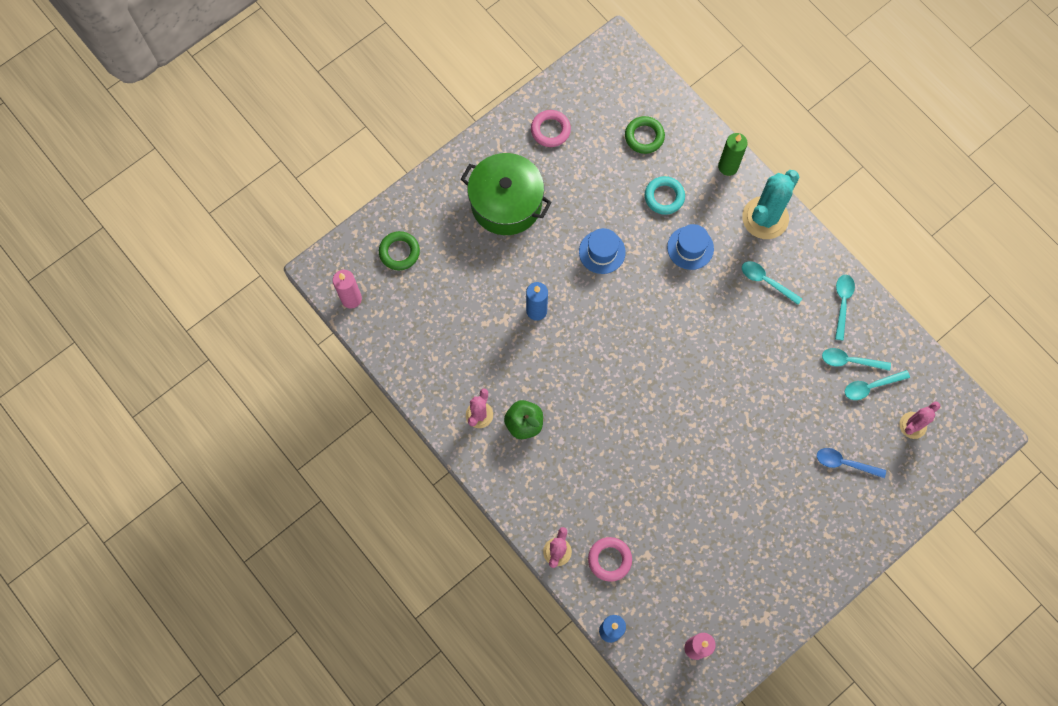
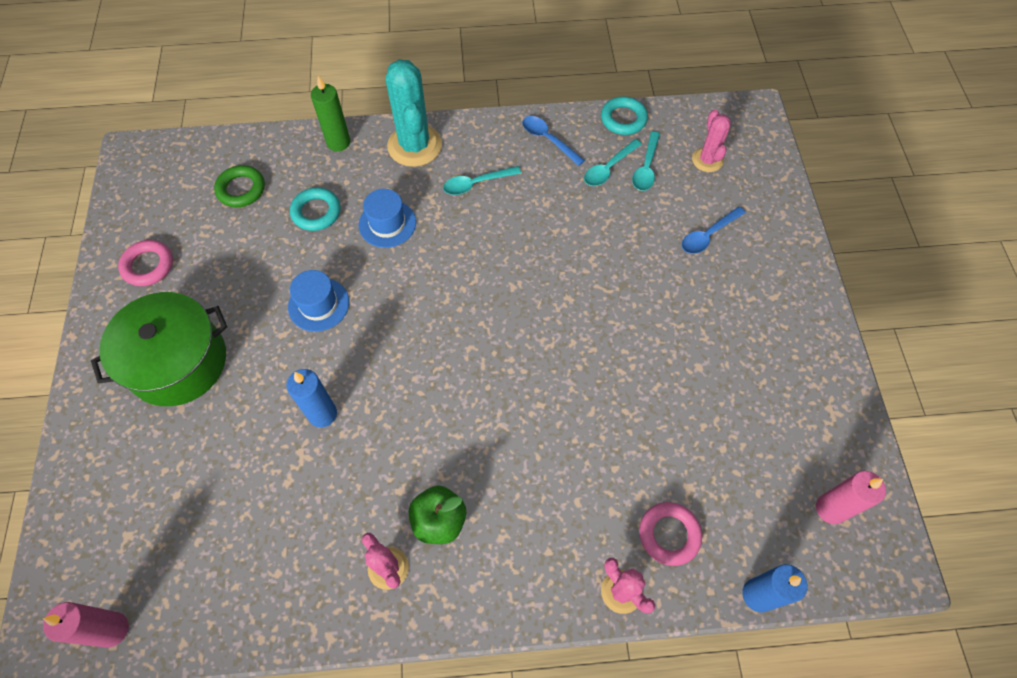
camera: 55 degrees left, 10 degrees down
green ring [379,231,420,270] -> none
turquoise spoon [835,275,855,340] -> blue spoon [522,116,585,166]
none -> turquoise ring [601,97,648,135]

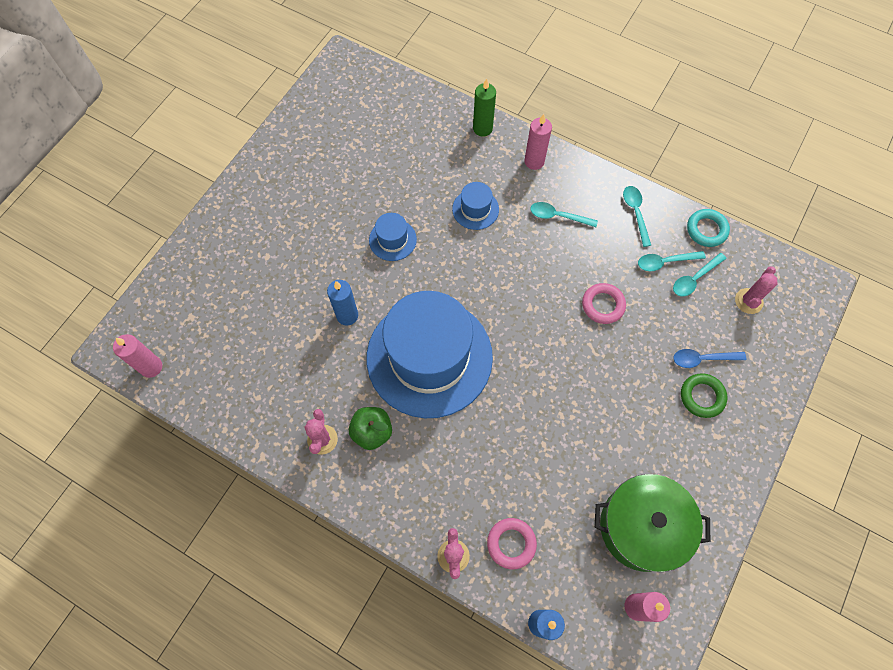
camera: 35 degrees right, 5 degrees up
green pot [91,292,227,406] -> green pot moved to [595,474,710,572]
pink ring [118,240,173,286] -> pink ring moved to [582,283,626,324]
green ring [214,165,265,207] -> green ring moved to [681,373,727,418]
turquoise ring [290,187,341,231] -> none
turquoise cactus [385,59,442,167] -> pink candle [524,114,552,170]
blue spoon [522,116,585,166] -> turquoise spoon [623,186,651,247]
none -> blue hat [367,291,493,418]

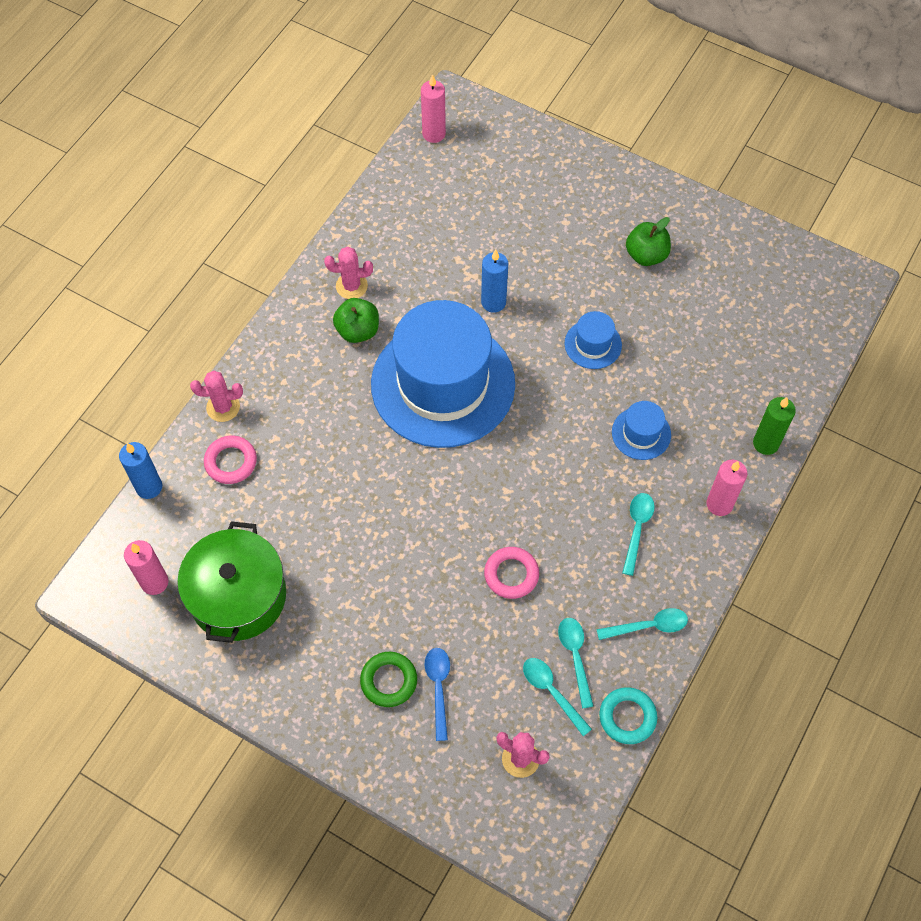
camera: 90 degrees right, 5 degrees down
none -> green apple [626,217,671,266]

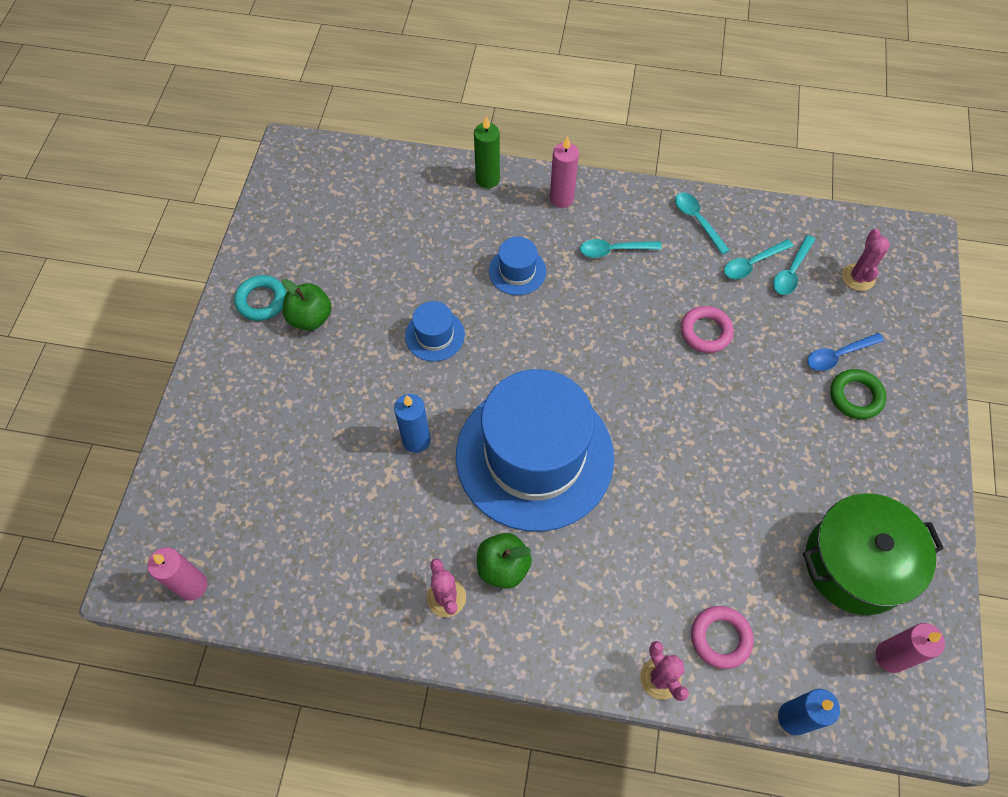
camera: 110 degrees left, 0 degrees up
turquoise ring [599,687,657,744] -> turquoise ring moved to [234,275,286,321]

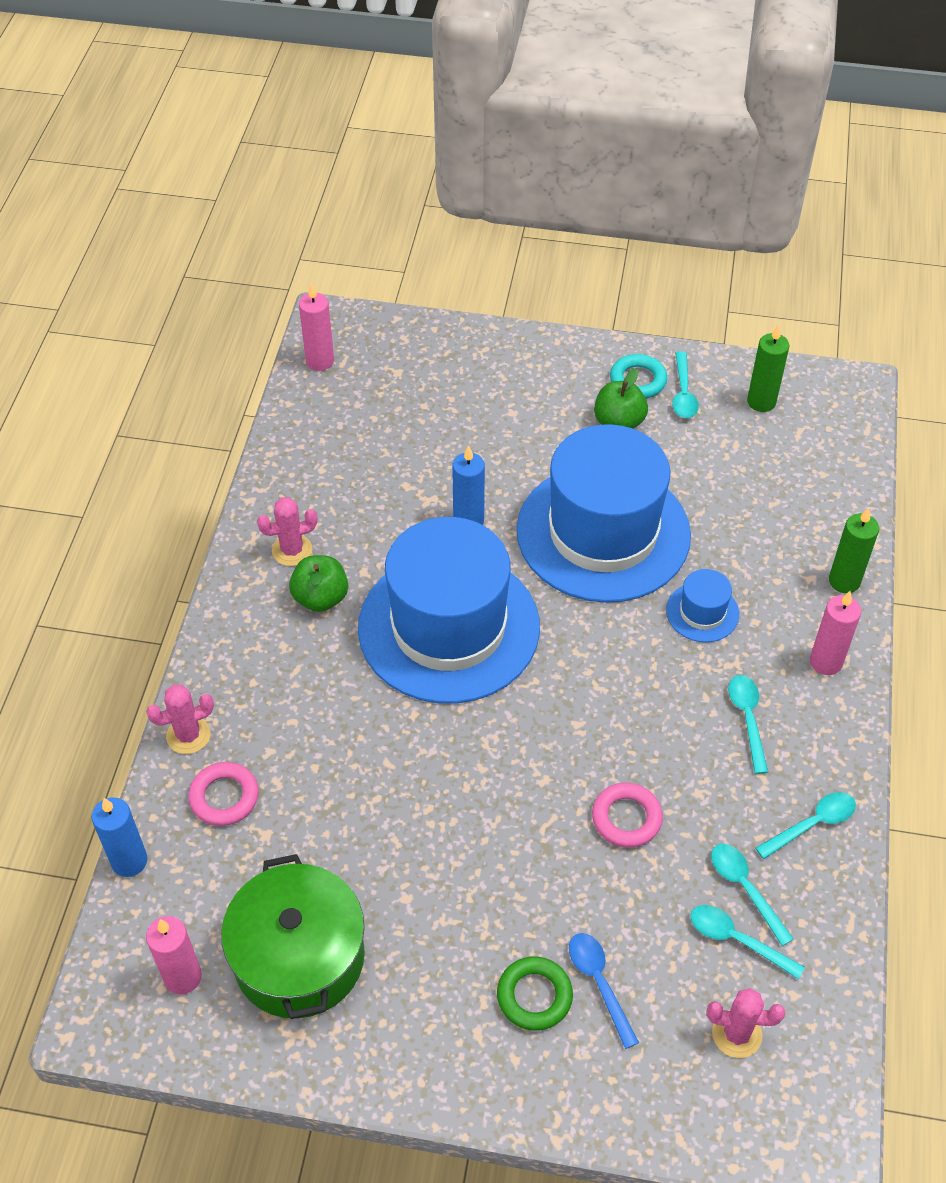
camera: 90 degrees right, 10 degrees down
blue hat [405,301,465,362] -> blue hat [516,424,691,603], size x2.48
none -> turquoise spoon [672,351,699,418]
none -> green candle [747,324,789,412]

